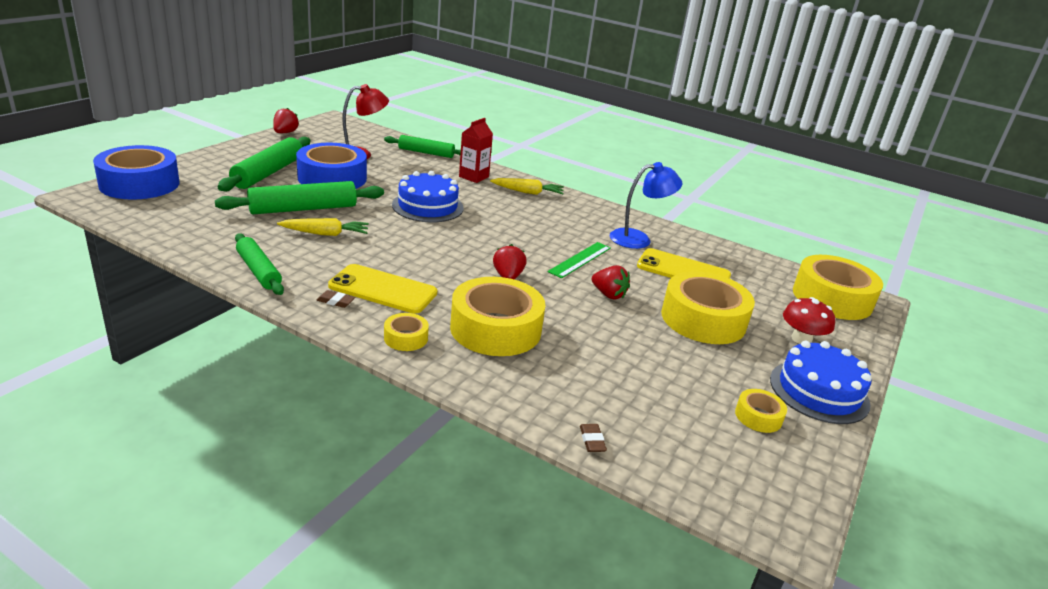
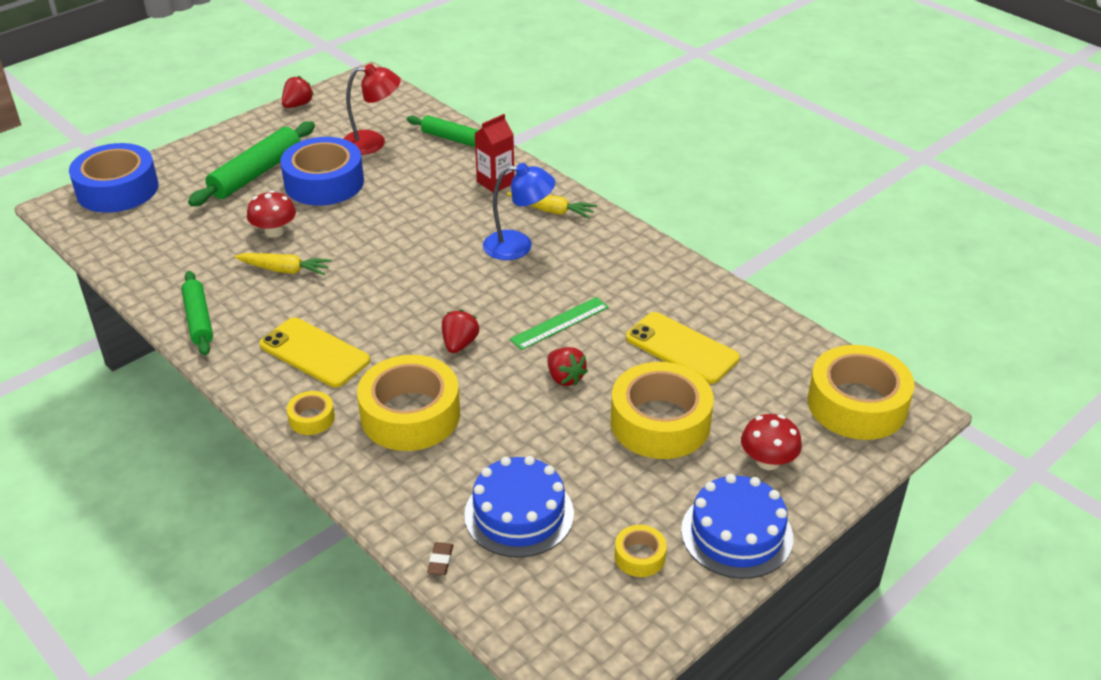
camera: 20 degrees right, 10 degrees up
green rolling pin [215,181,384,214] -> red mushroom [247,190,296,238]
brown eraser [317,290,355,308] -> none
blue cake [392,171,464,222] -> blue cake moved to [464,456,574,558]
blue lamp [610,162,682,249] -> blue lamp moved to [483,163,555,260]

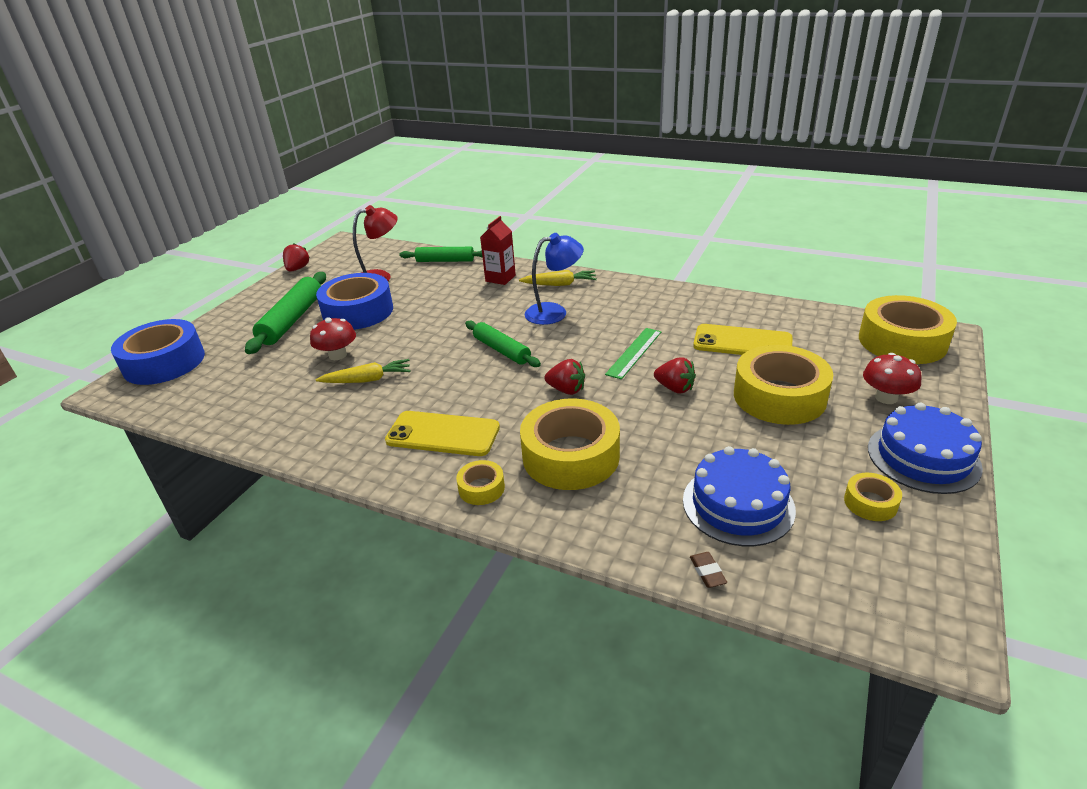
camera: 20 degrees left, 5 degrees down
green rolling pin [181,271,213,356] -> green rolling pin moved to [465,320,541,367]
red strawberry [442,310,479,353] -> red strawberry turned 120 degrees clockwise [544,359,585,395]

